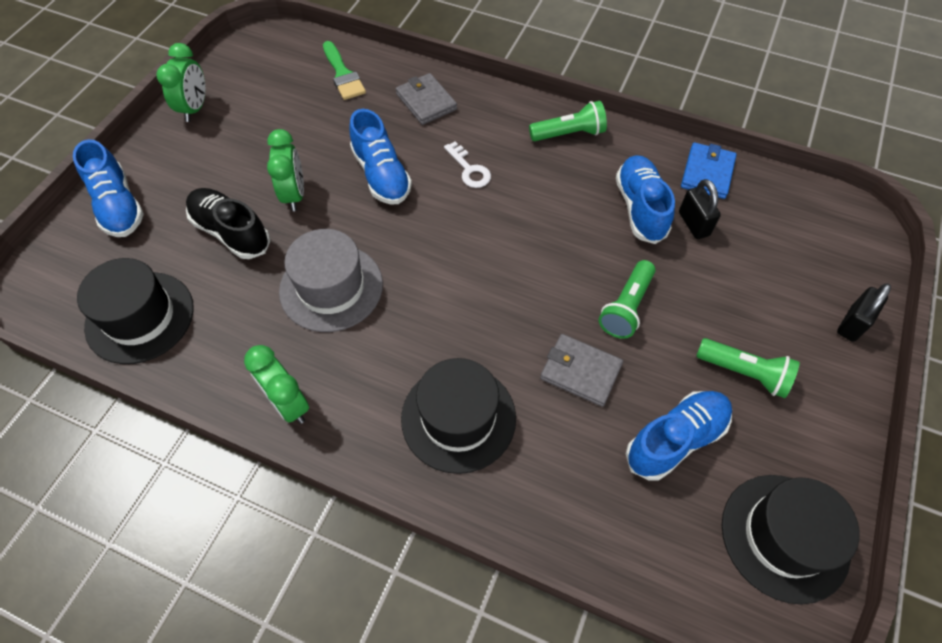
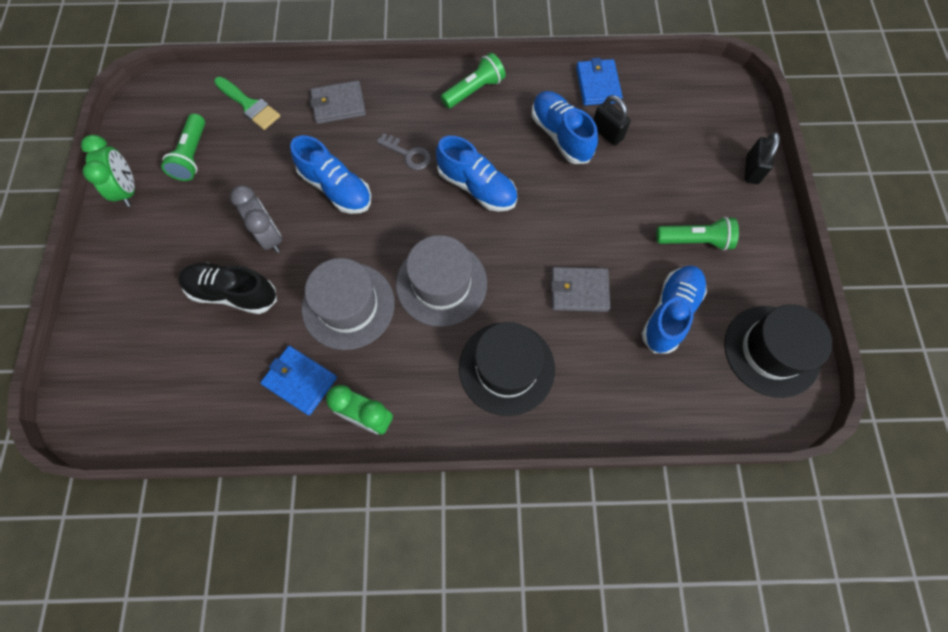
camera: 25 degrees left, 10 degrees up
blue shoe [73,139,144,237] -> blue shoe moved to [436,136,517,212]
black hat [77,258,194,364] -> none
green clock [267,129,304,211] -> grey clock [230,186,282,253]
grey wallet [396,73,457,125] -> grey wallet turned 45 degrees counterclockwise [310,81,366,124]
white key [444,142,491,188] -> grey key [377,134,431,170]
green flashlight [599,260,656,339] -> green flashlight moved to [161,114,205,181]
none -> blue wallet [260,346,337,415]
none -> grey hat [396,235,487,327]

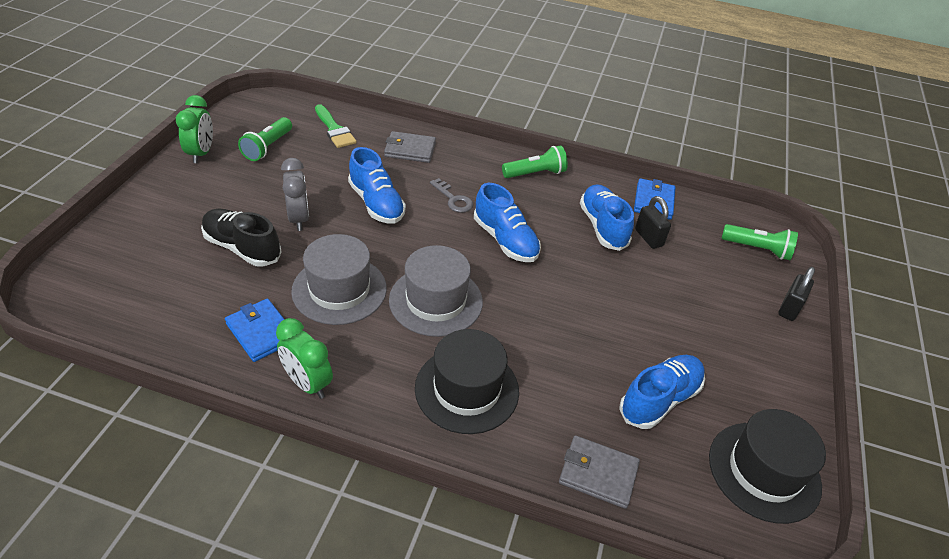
camera: 15 degrees right, 25 degrees down
grey wallet [551,267,610,312] -> grey wallet moved to [559,435,640,509]
green flashlight [656,217,739,251] -> green flashlight moved to [722,224,798,260]

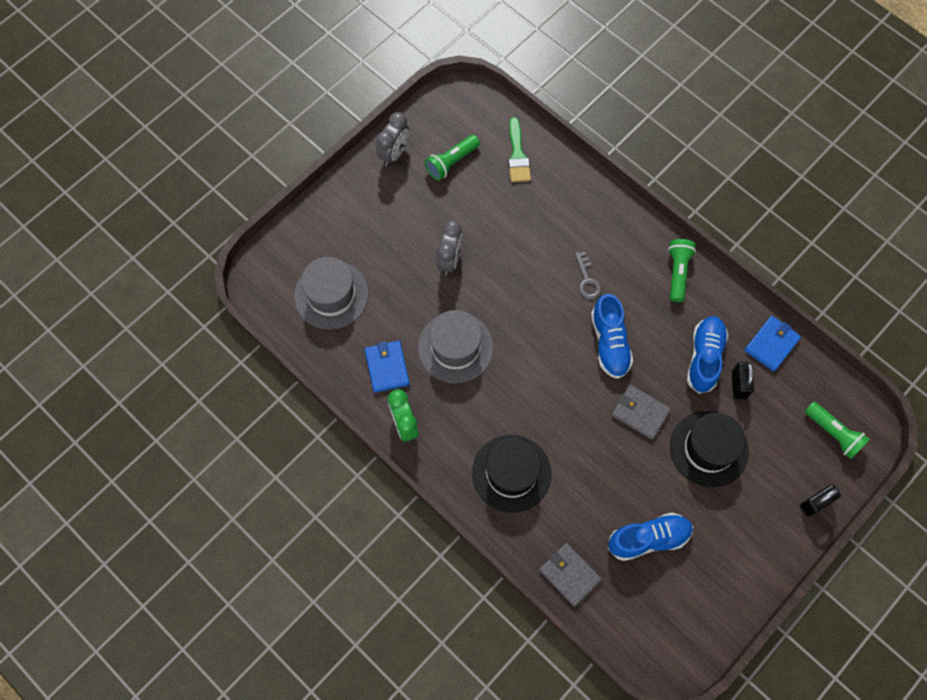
camera: 30 degrees right, 25 degrees up
green clock [176,95,213,163] -> grey clock [376,112,409,166]
black shoe [201,209,282,267] -> none
blue shoe [348,147,406,224] -> none
grey wallet [384,131,436,163] -> grey wallet moved to [612,385,671,440]
grey hat [389,245,483,337] -> grey hat moved to [294,257,369,330]
green flashlight [502,146,568,178] -> green flashlight turned 90 degrees counterclockwise [668,239,696,302]
black hat [709,409,826,524] -> black hat moved to [670,411,749,487]

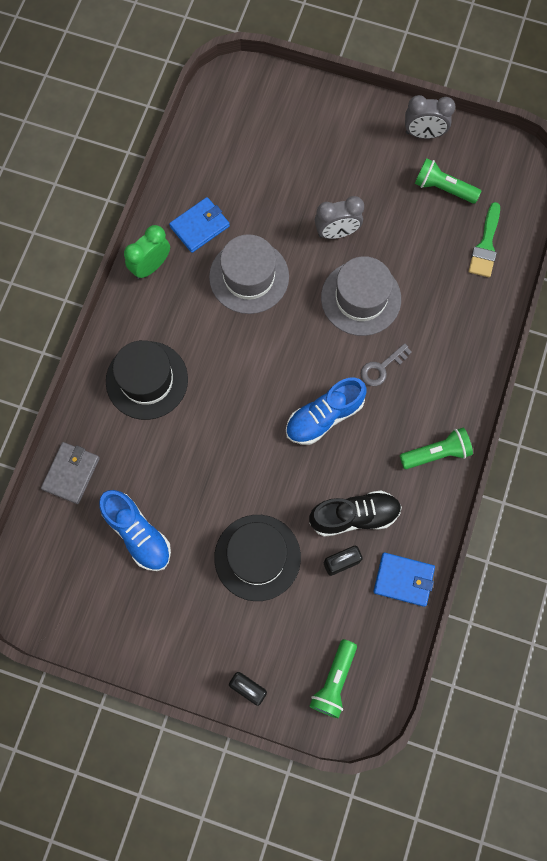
camera: 65 degrees right, 5 degrees up
grey hat [294,257,369,330] -> grey hat moved to [321,256,401,336]
green brush [508,117,531,182] -> green brush turned 45 degrees counterclockwise [469,202,500,277]
grey wallet [612,385,671,440] -> none
blue shoe [687,316,728,394] -> black shoe [309,491,402,537]

